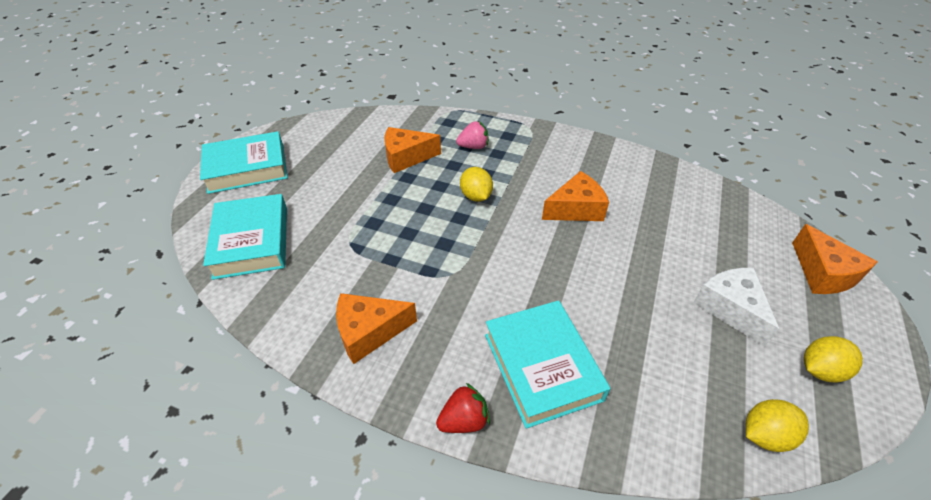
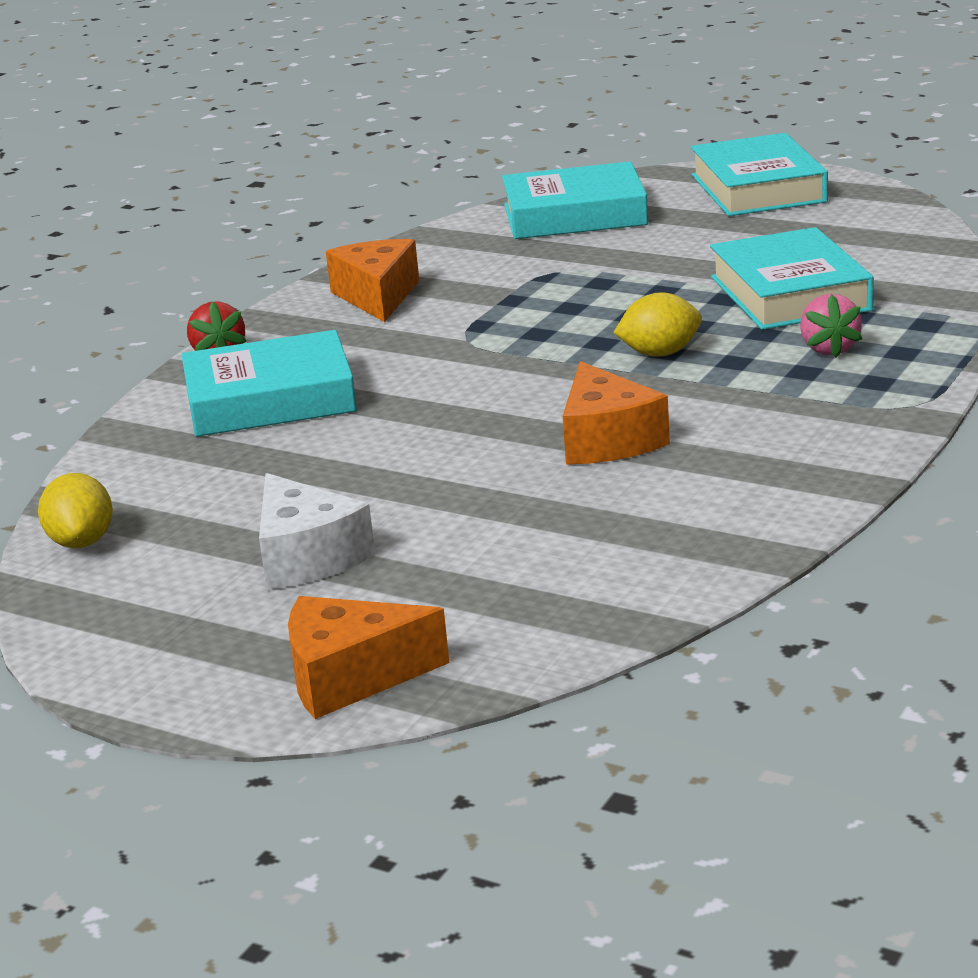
camera: 100 degrees right, 20 degrees down
orange cheese [384,127,441,173] -> turquoise book [710,227,874,330]
white cheese [693,268,779,347] -> white cheese turned 75 degrees clockwise [259,473,375,590]
yellow lemon [804,336,863,382] -> none

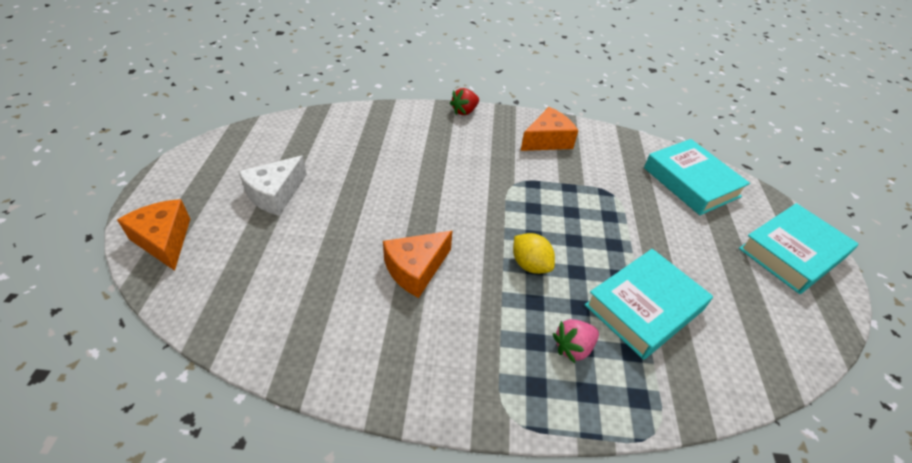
camera: 60 degrees right, 20 degrees up
yellow lemon [38,473,113,548] -> none
turquoise book [181,330,357,437] -> none

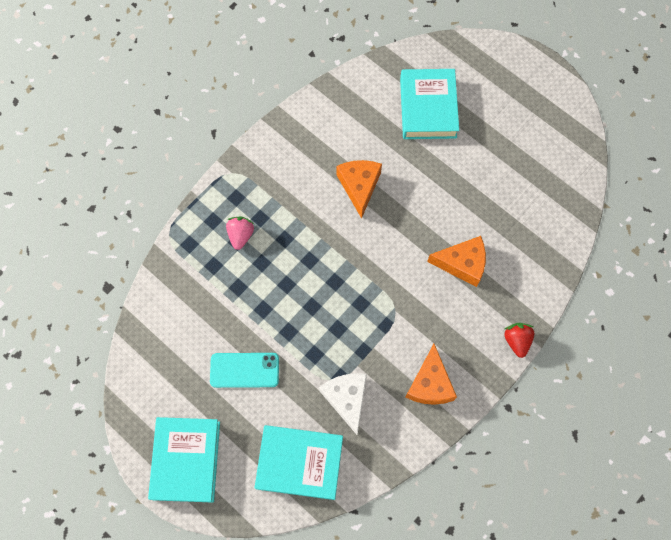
camera: 130 degrees right, 25 degrees up
orange cheese [117,199,190,271] -> orange cheese moved to [427,236,486,287]
white cheese [239,155,307,216] -> white cheese moved to [319,373,367,435]
yellow lemon [513,233,555,274] -> none
turquoise book [585,249,713,360] -> turquoise book moved to [400,69,459,139]
none -> turquoise phone [210,353,279,388]

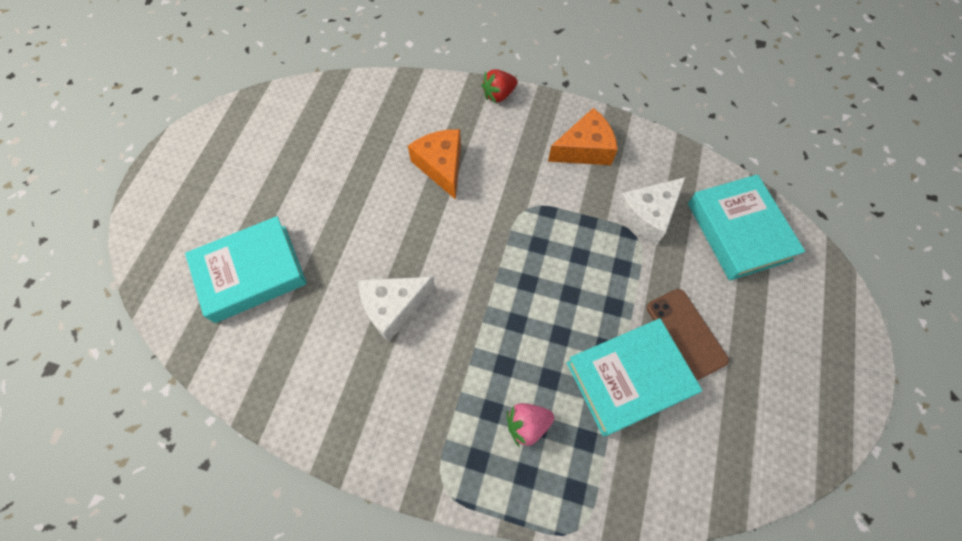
camera: 115 degrees left, 5 degrees down
turquoise book [148,417,220,503] -> turquoise book moved to [567,318,702,437]
turquoise phone [210,353,279,388] -> brown phone [647,289,729,380]
orange cheese [337,160,382,219] -> white cheese [358,277,435,342]

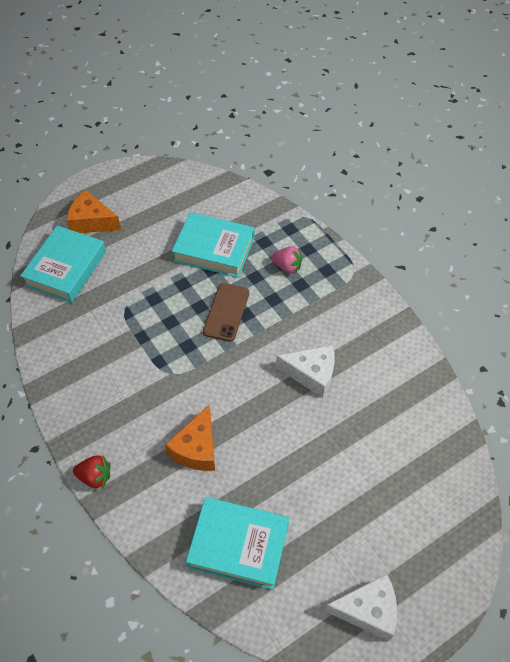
camera: 140 degrees left, 10 degrees down
turquoise book [185,216,307,323] -> turquoise book moved to [186,497,289,590]
orange cheese [548,108,618,165] -> orange cheese moved to [66,190,121,233]
white cheese [615,177,686,245] -> white cheese moved to [324,574,397,641]
brown phone [647,289,729,380] -> brown phone moved to [203,283,249,342]

